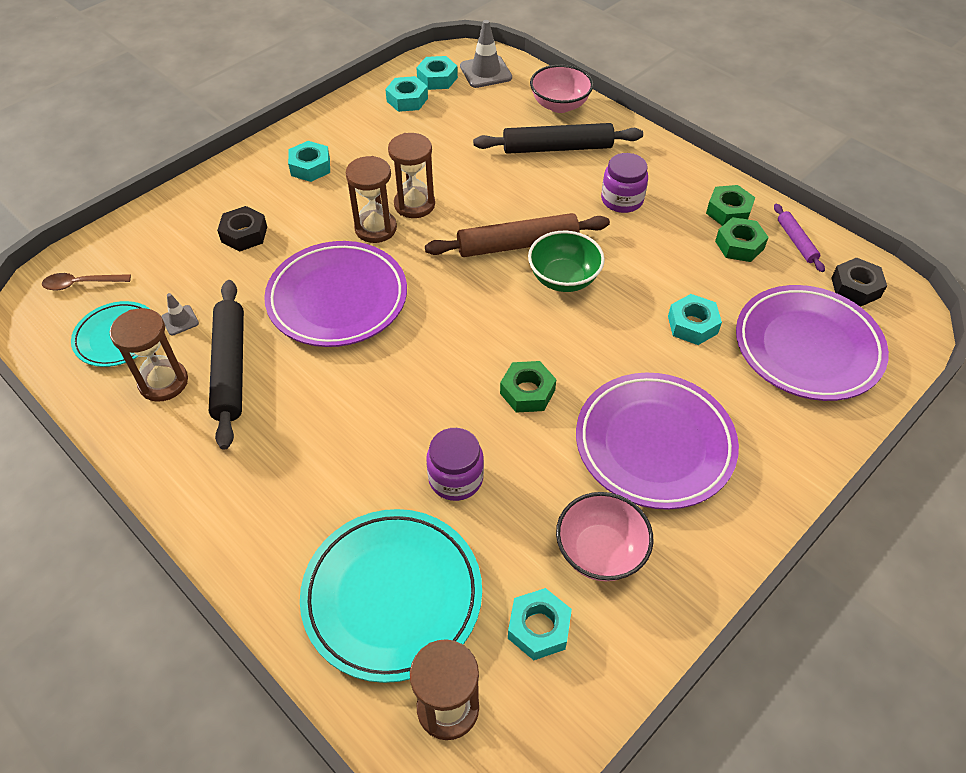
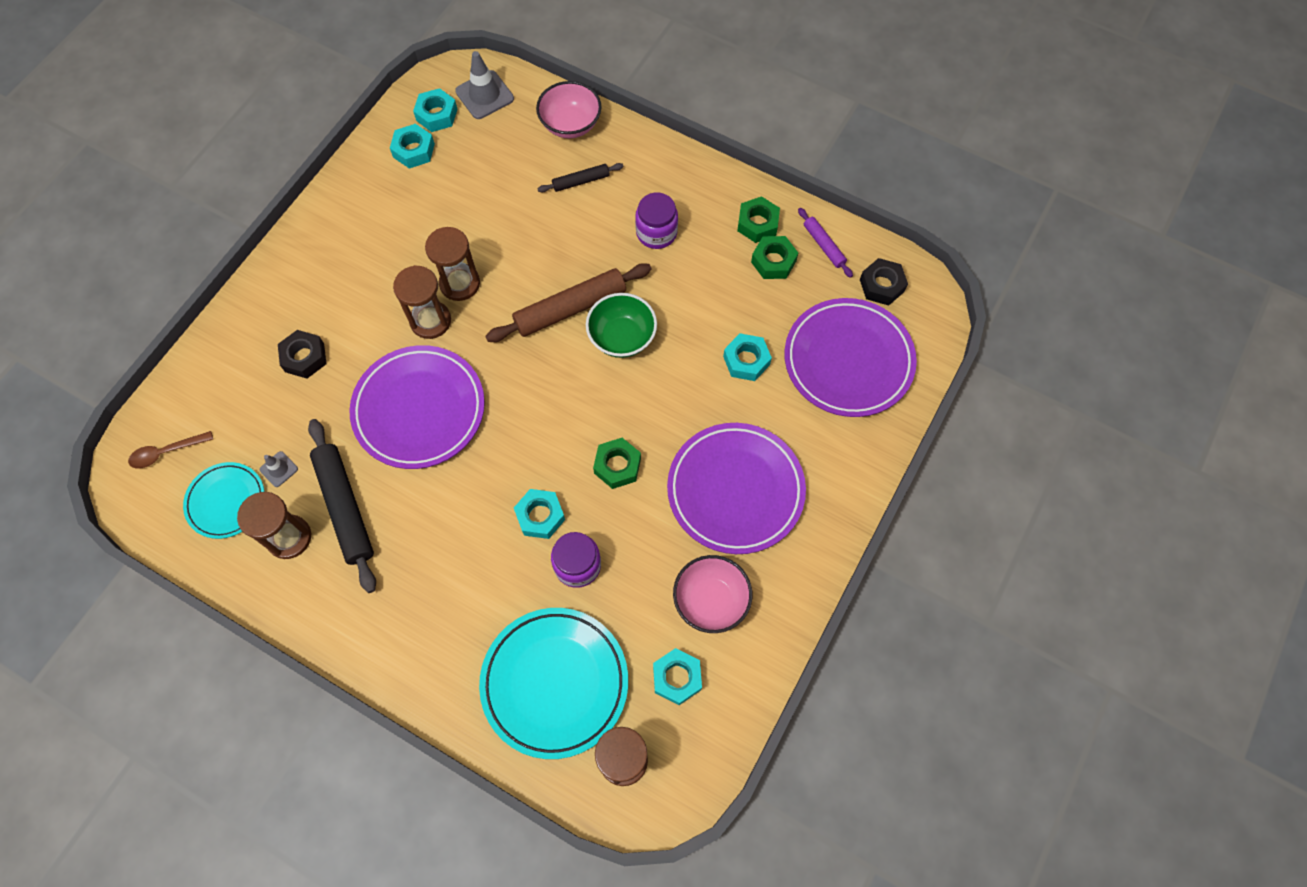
camera: 15 degrees left, 15 degrees up
turquoise nut [288,141,330,182] -> turquoise nut moved to [514,489,565,539]
black rolling pin [473,123,643,154] -> black rolling pin [538,163,624,193], size x0.53

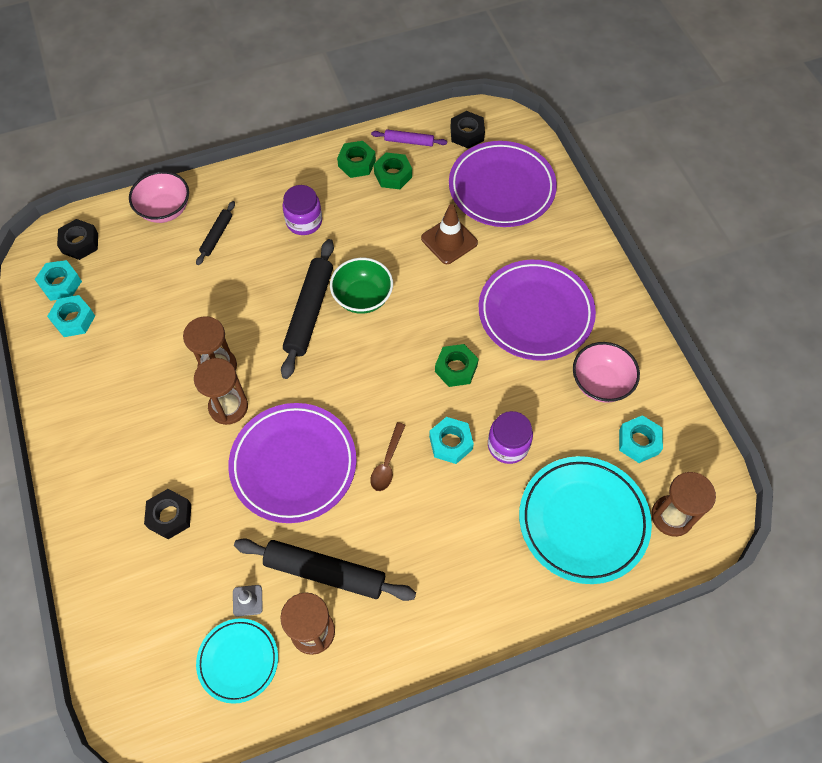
camera: 50 degrees left, 5 degrees down
brown spoon [128,431,213,469] -> brown spoon moved to [370,422,405,491]
grey traffic cone [455,51,514,119] -> black nut [57,219,98,260]
brown rolling pin [485,263,652,342] -> black rolling pin [281,239,334,379]
turquoise nut [723,333,772,381] -> brown traffic cone [421,204,478,264]

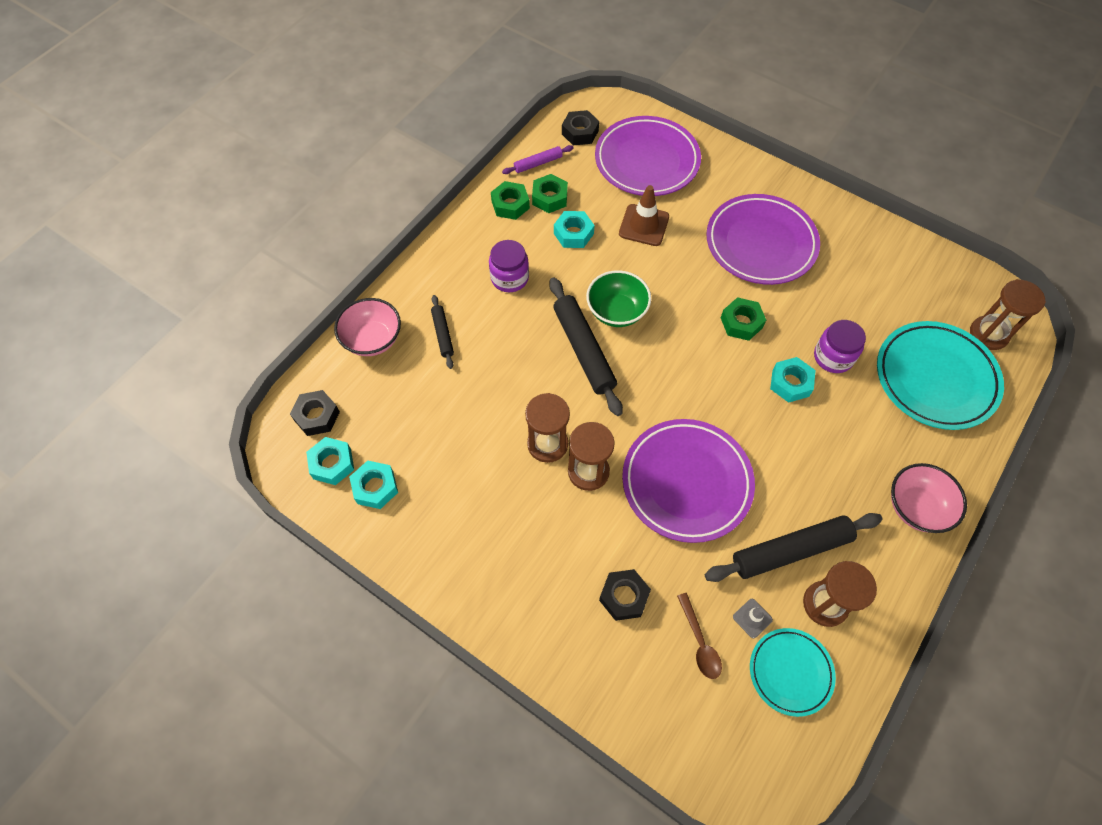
camera: 35 degrees left, 0 degrees up
brown spoon [370,422,405,491] -> brown spoon moved to [677,593,722,679]
pink bowl [573,342,640,403] -> pink bowl moved to [891,463,967,533]
turquoise nut [619,415,663,463] -> turquoise nut moved to [554,211,595,248]

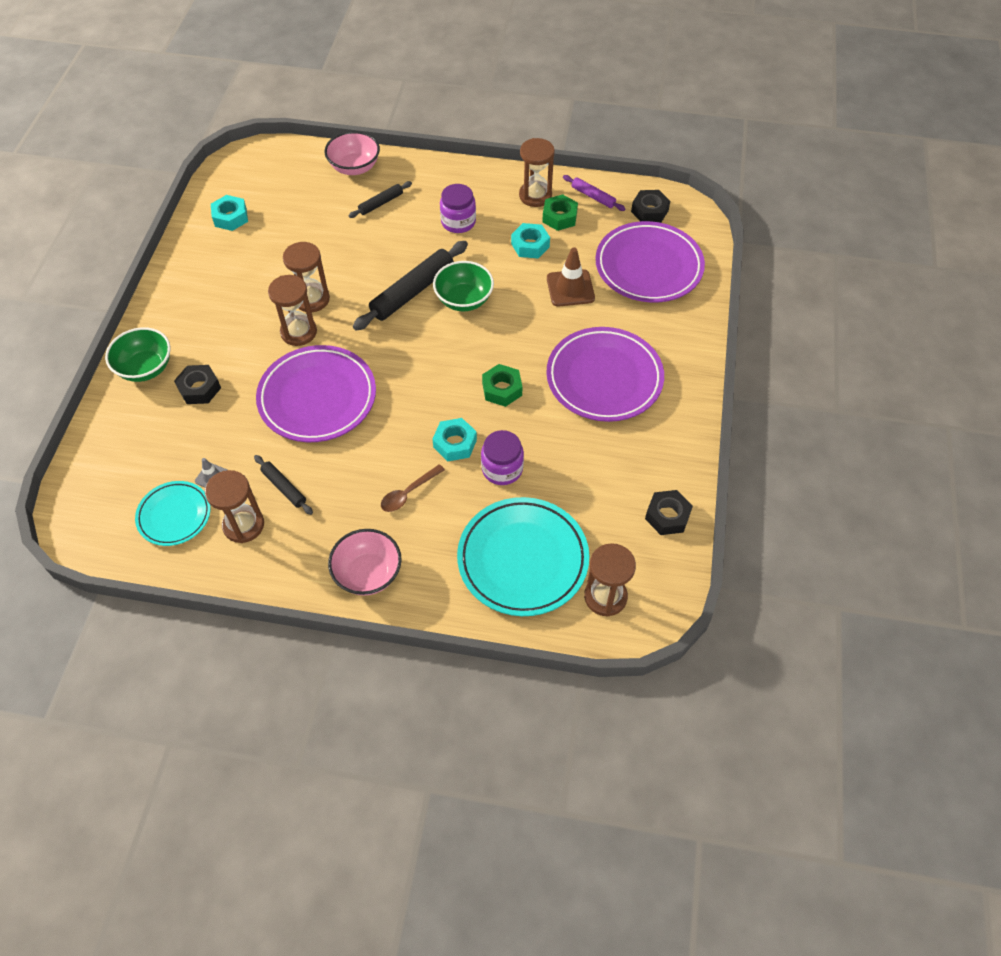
camera: 65 degrees right, 5 degrees down
black nut [290,390,340,436] -> black nut moved to [645,490,693,535]
turquoise nut [306,437,354,485] -> none
green nut [491,181,530,220] -> brown hourglass [519,138,555,207]
brown spoon [677,593,722,679] -> brown spoon moved to [381,464,445,512]
black rolling pin [705,513,882,582] -> black rolling pin [254,455,313,515], size x0.53
none -> green bowl [105,327,170,382]

